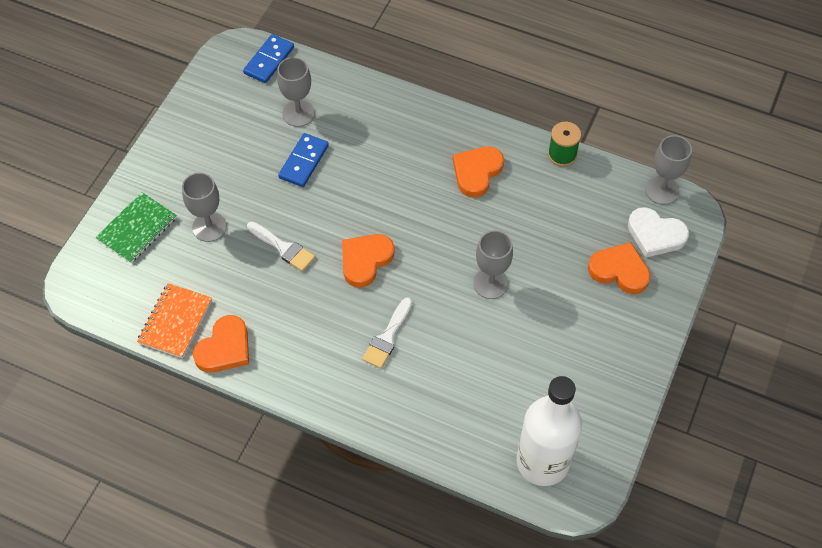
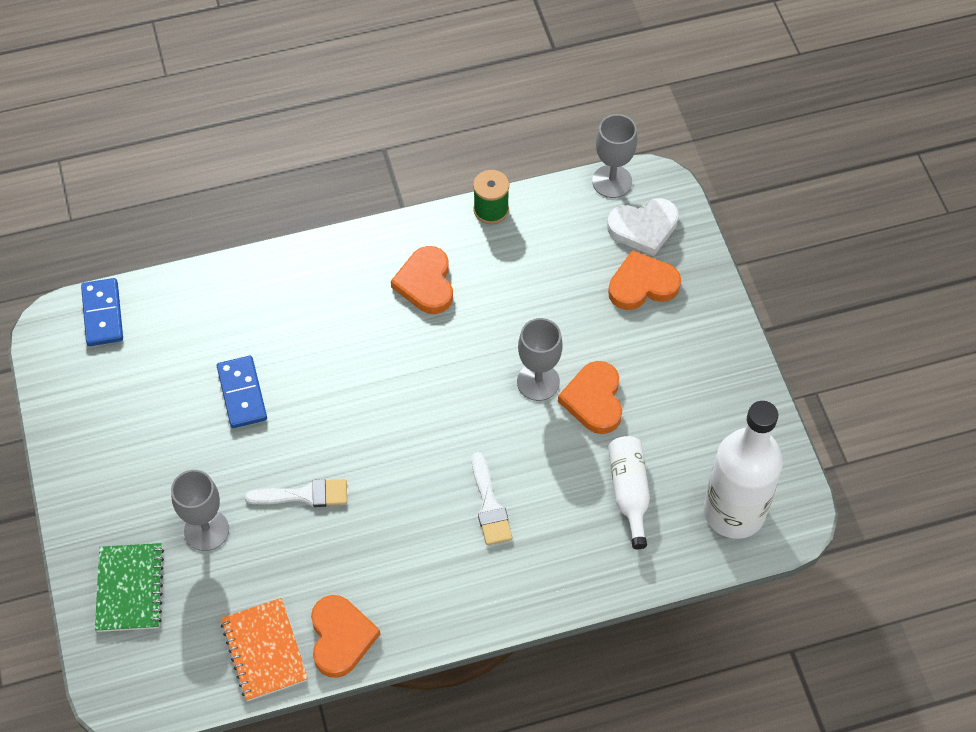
camera: 40 degrees left, 0 degrees up
grey goblet [277,57,315,127] -> none
orange heart [342,234,395,288] -> orange heart moved to [558,361,622,434]
none -> white bottle [608,436,650,549]

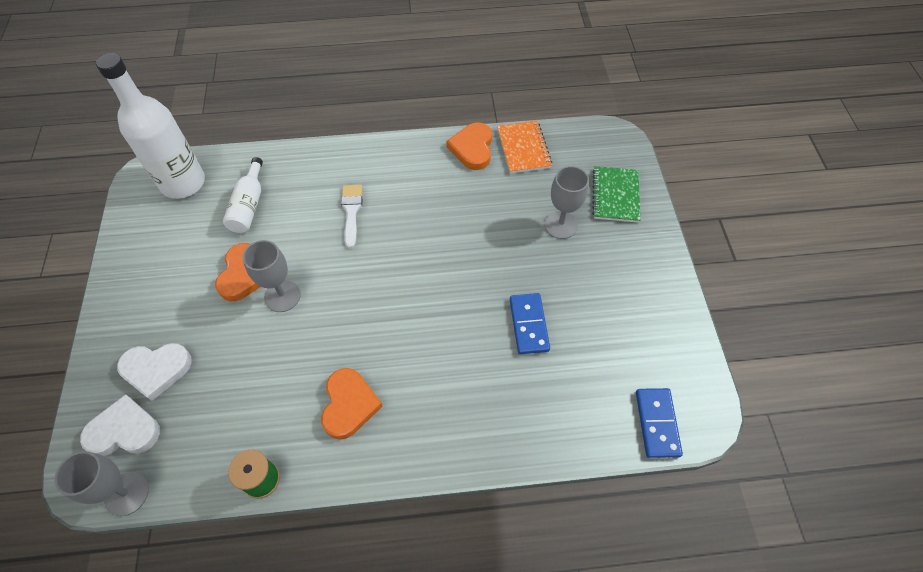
camera: 170 degrees left, 0 degrees up
white brush [245,479,347,507] -> none
orange heart [608,250,681,310] -> white heart [117,343,192,401]

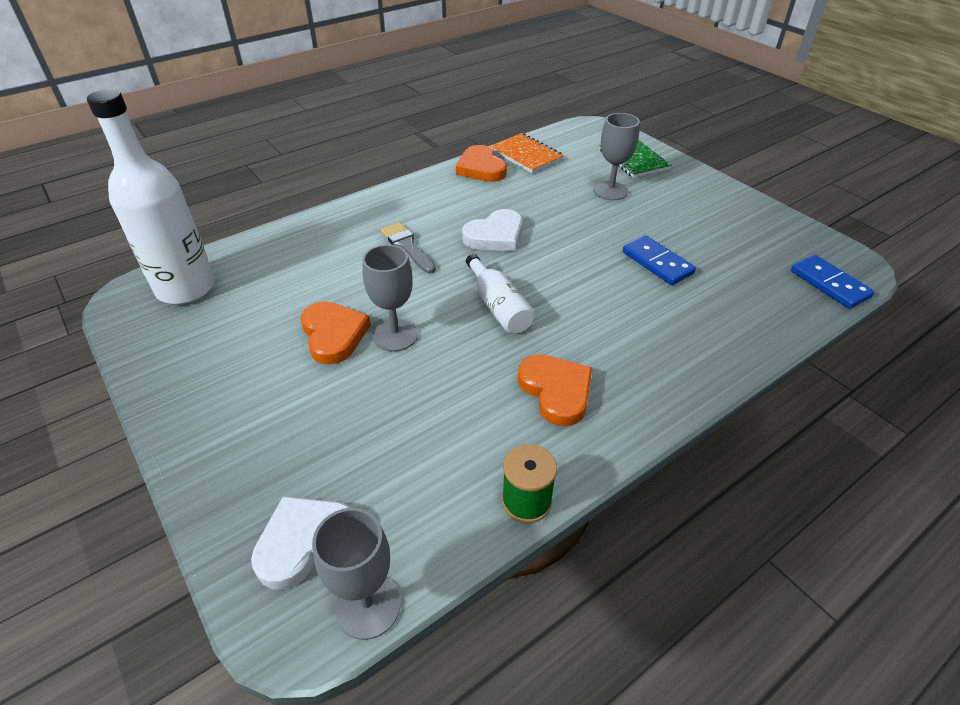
camera: 30 degrees left, 15 degrees down
white heart [117,343,192,401] -> white heart moved to [462,209,523,251]
white bottle [223,157,263,233] -> white bottle moved to [466,254,535,334]
white brush [341,185,362,248] -> grey brush [381,222,436,273]

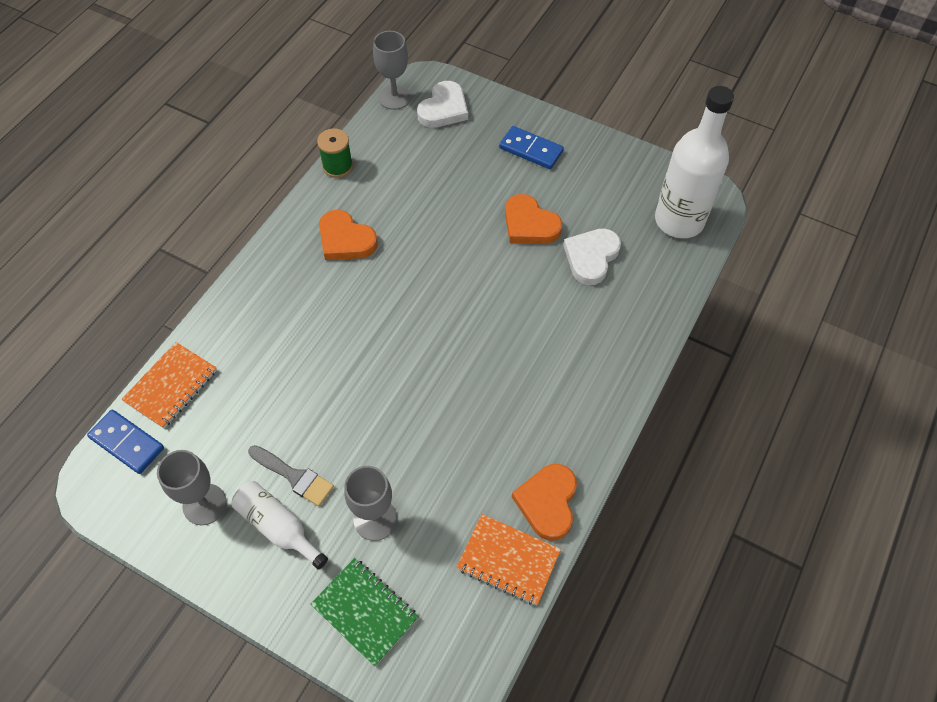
camera: 155 degrees right, 15 degrees up
grey goblet [363,244,418,352] -> grey goblet moved to [157,450,227,525]
grey brush [381,222,436,273] -> grey brush moved to [248,445,334,506]
orange heart [456,145,507,182] -> orange heart turned 120 degrees counterclockwise [512,464,577,541]
white heart [462,209,523,251] -> white heart moved to [563,228,621,285]
white bottle [466,254,535,334] -> white bottle moved to [232,481,328,570]
blue domino [623,236,696,285] -> blue domino moved to [499,126,564,169]
none -> orange notebook [121,342,217,428]

